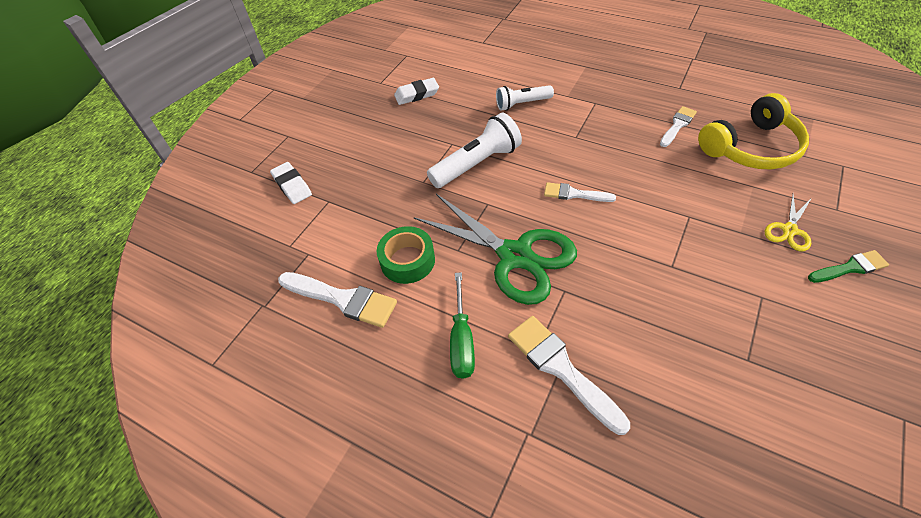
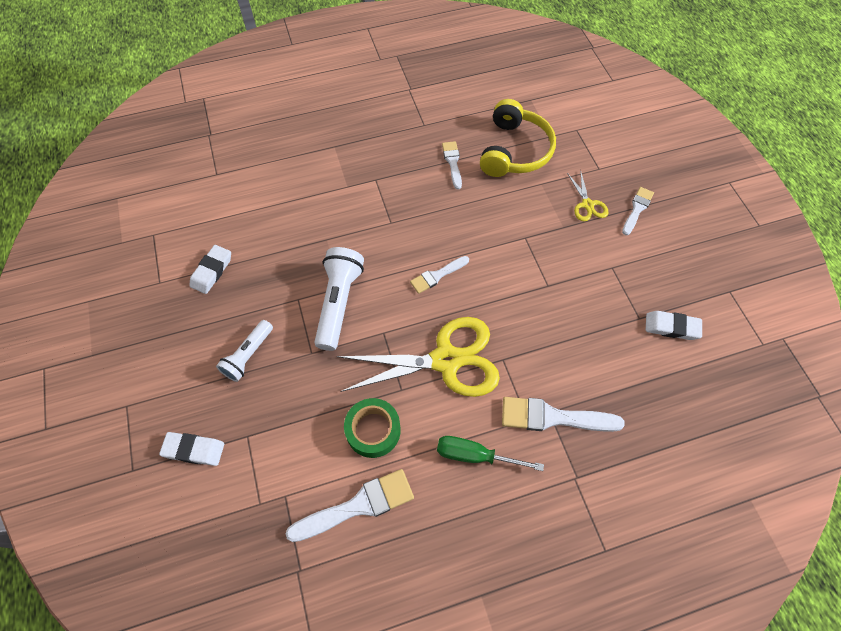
camera: 50 degrees left, 10 degrees up
green scissors [414,194,577,305] -> yellow scissors [337,317,500,397]
green screwdriver [450,272,475,379] -> green screwdriver turned 150 degrees clockwise [437,436,544,471]
white flashlight [496,85,554,111] -> white flashlight moved to [216,320,273,382]
green brush [808,250,889,283] -> white brush [622,187,654,235]
none -> white eraser [646,311,702,340]

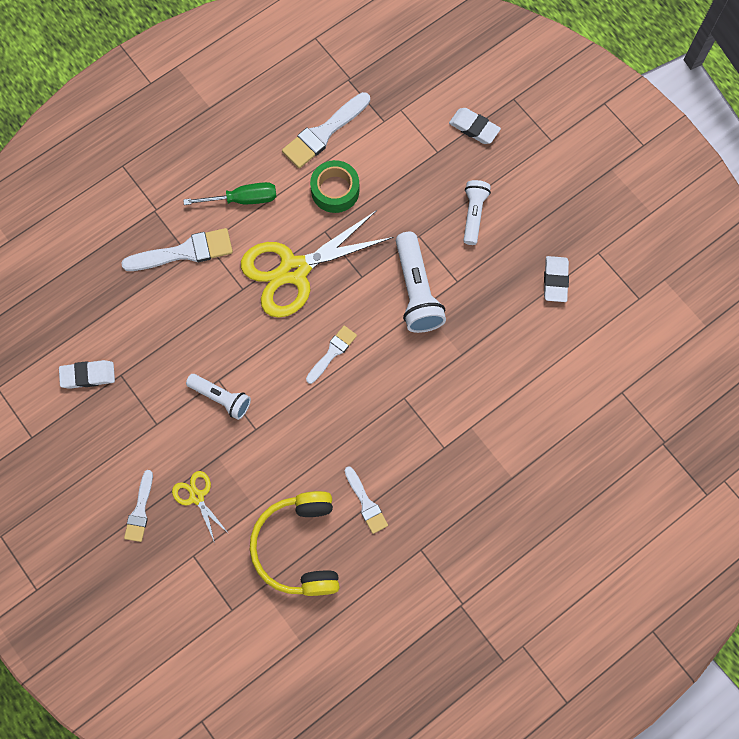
camera: 160 degrees right, 10 degrees up
white eraser [159,432,224,466] -> white eraser turned 45 degrees clockwise [449,108,501,144]
none -> white flashlight [186,374,251,420]

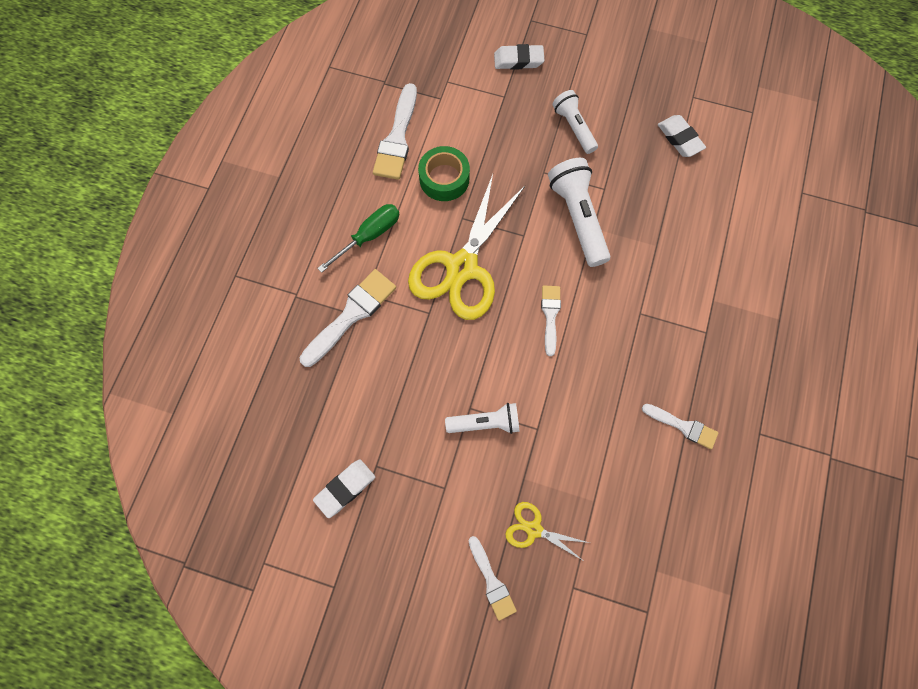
camera: 35 degrees left, 0 degrees up
yellow headphones [250,491,340,596] -> none
white flashlight [396,232,446,333] -> white flashlight turned 150 degrees counterclockwise [548,158,610,267]

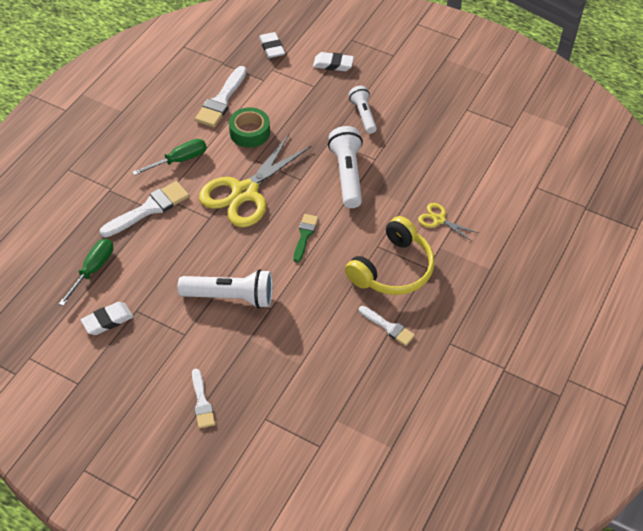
camera: 10 degrees right, 20 degrees down
white flashlight [445,403,520,434] -> white flashlight [178,269,273,308], size x1.57
yellow scissors [505,502,589,562] -> yellow scissors moved to [418,203,478,241]
white brush [541,286,561,356] -> green brush [294,214,318,263]
white eraser [658,115,706,157] -> white eraser moved to [259,32,285,58]
none -> green screwdriver [59,239,113,306]
none -> yellow headphones [345,216,434,295]

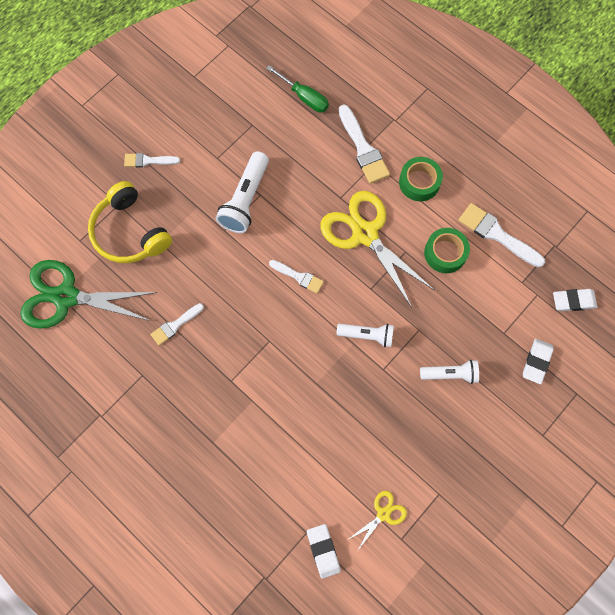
camera: 105 degrees right, 20 degrees up
white eraser [81,302,133,335] -> white eraser moved to [307,524,341,579]
green screwdriver [132,139,207,176] -> green tape [399,157,443,201]
green brush [294,214,318,263] -> white brush [269,260,324,293]
white flashlight [328,126,363,208] -> white flashlight [336,324,394,347], size x0.64
yellow headphones [345,216,434,295] -> yellow headphones moved to [88,181,172,263]
yellow scissors [418,203,478,241] -> yellow scissors moved to [347,491,407,551]
none -> green scissors [20,260,157,329]

